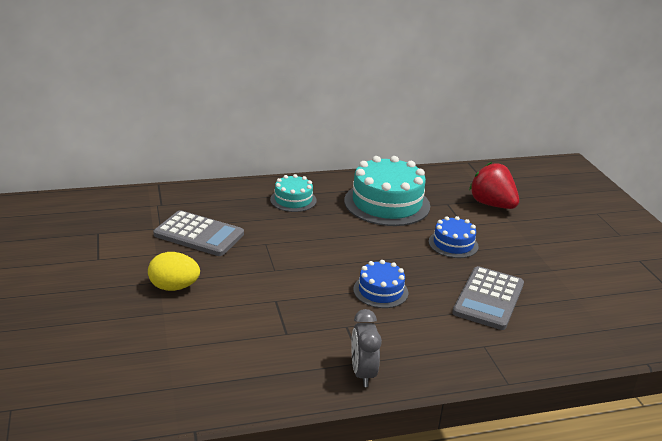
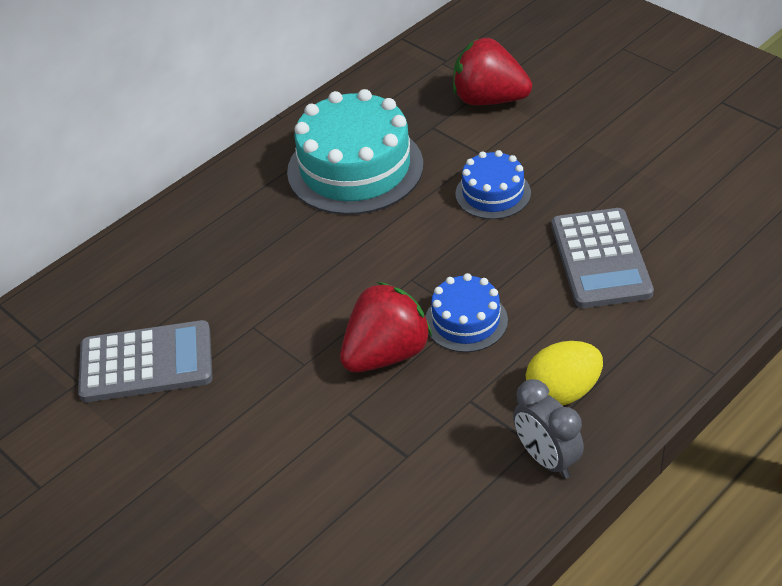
camera: 25 degrees left, 15 degrees up
yellow egg [148,252,200,291] -> yellow egg moved to [526,341,603,406]
turquoise cake [270,174,317,212] -> none
none -> red strawberry [340,282,432,372]

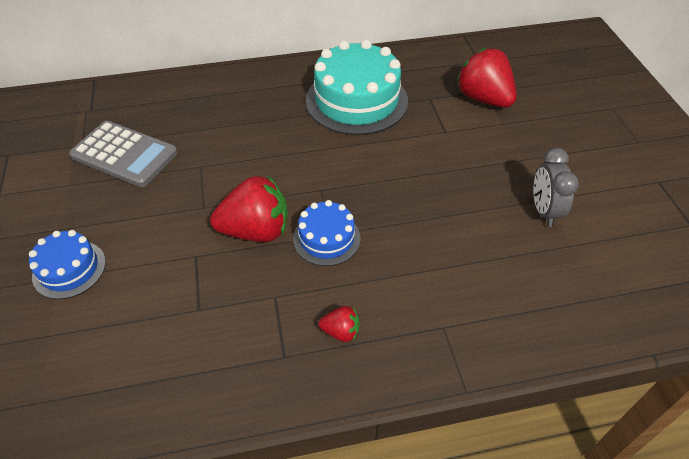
camera: 30 degrees right, 5 degrees up
blue cake [455,150,531,219] -> blue cake moved to [29,230,106,299]
grey clock [513,379,584,478] -> grey clock moved to [533,148,579,227]
yellow egg [526,341,603,406] -> red strawberry [319,306,359,342]
grey calculator [552,208,654,308] -> none

